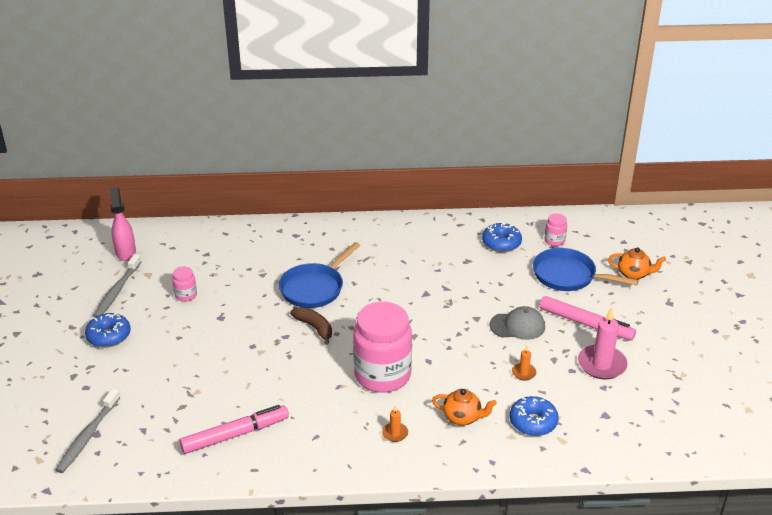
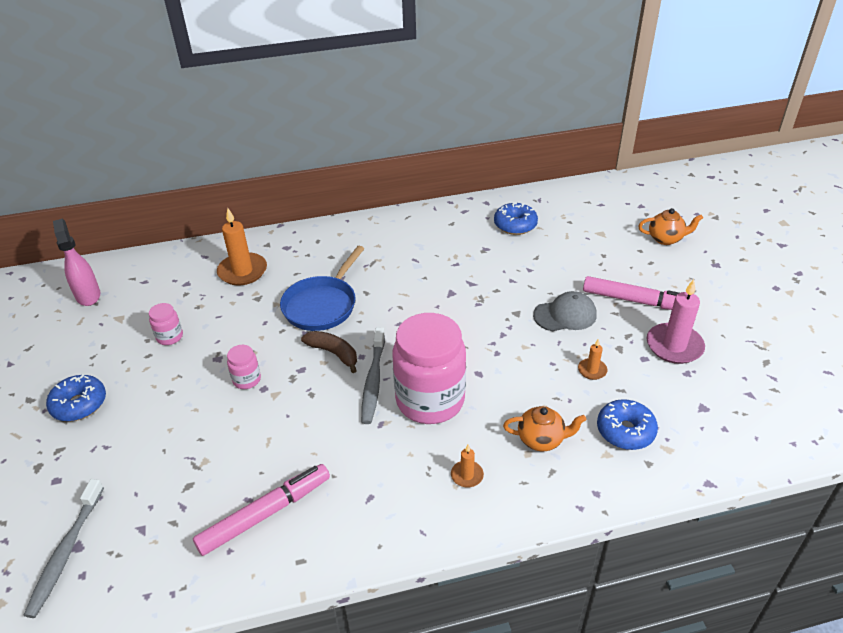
camera: 10 degrees left, 5 degrees up
grey toothbrush [93,254,142,317] -> grey toothbrush moved to [361,327,385,424]
blue pan [533,248,639,291] -> none
pink jar [545,213,567,246] -> pink jar moved to [227,345,261,389]
none -> orange candle [217,208,267,285]

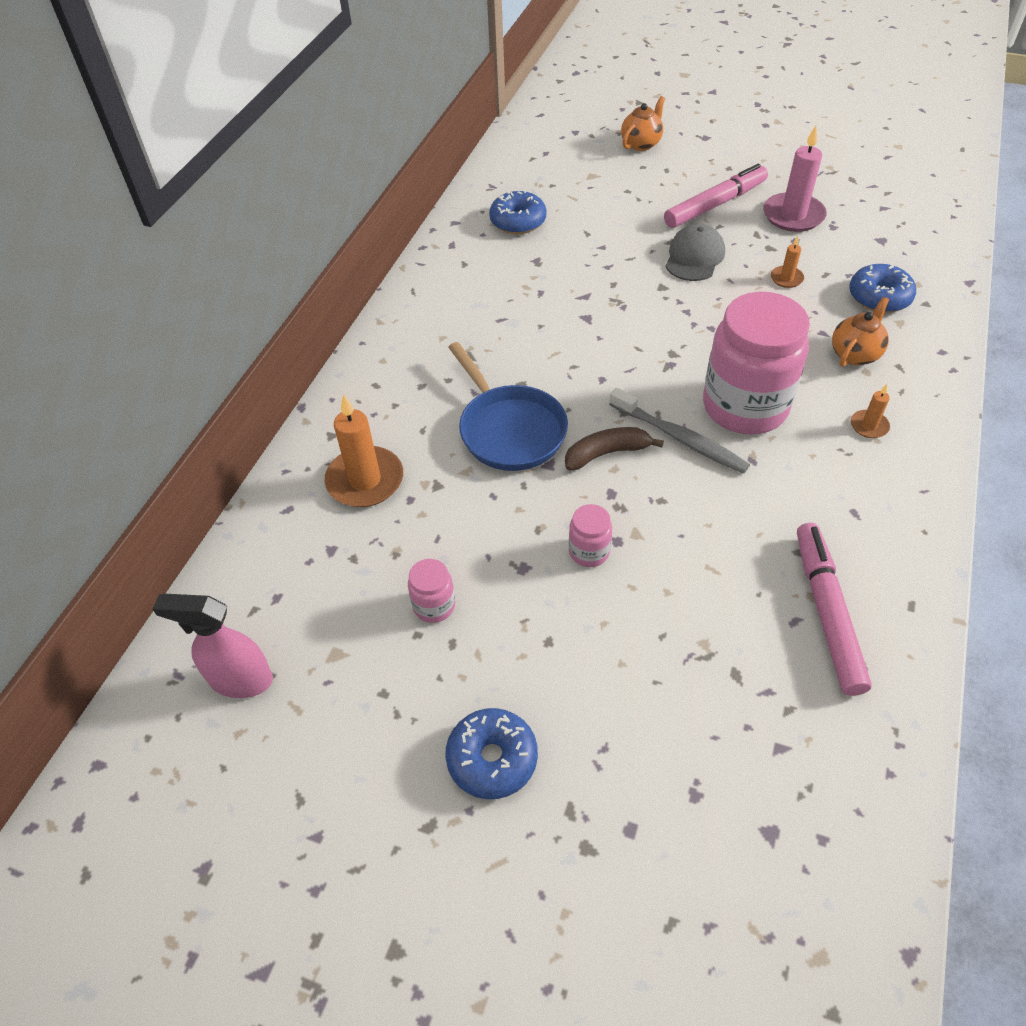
camera: 55 degrees left, 10 degrees up
grey toothbrush [23,479,104,618] -> none

